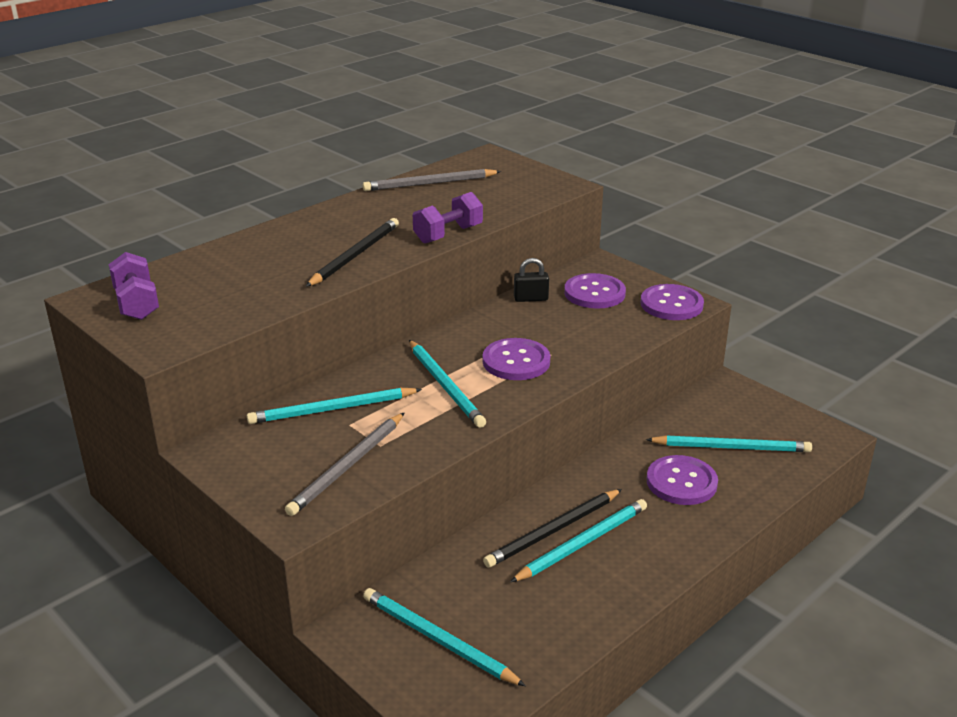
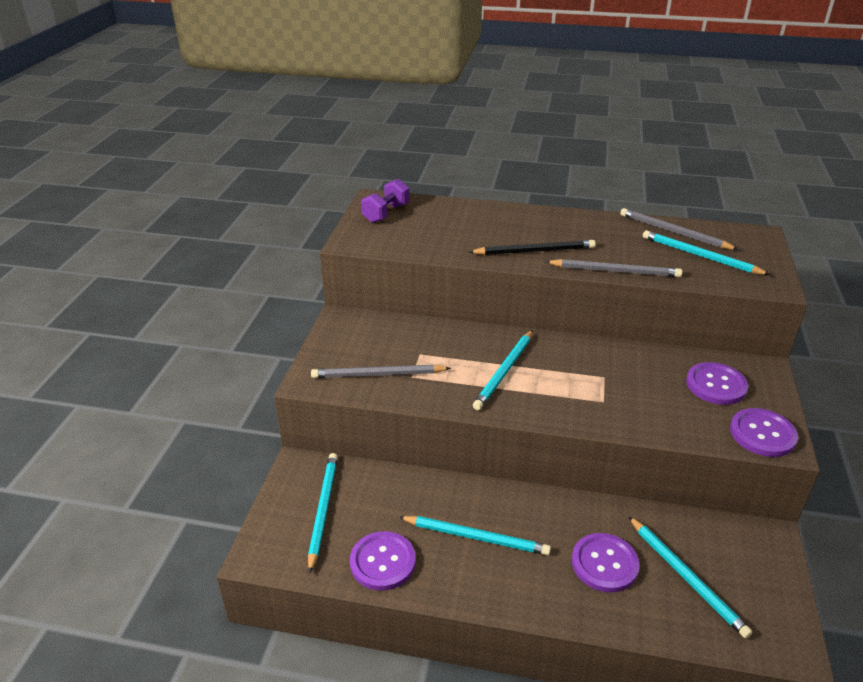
camera: 55 degrees right, 5 degrees up
turquoise pencil [247,388,422,424] -> turquoise pencil moved to [643,230,770,275]
purple dumbbell [413,192,483,243] -> grey pencil [546,259,682,277]
purple button [483,338,550,380] -> purple button moved to [350,531,416,591]
black pencil [483,489,622,568] -> none
black padlock [514,258,549,302] -> none

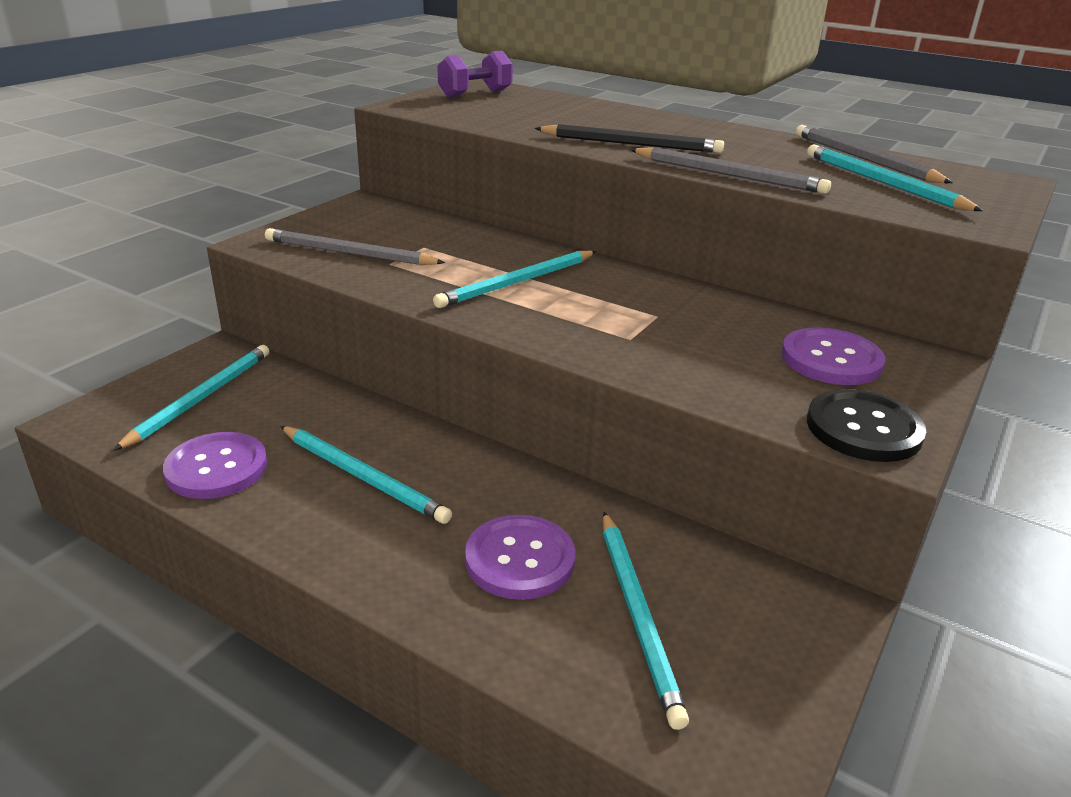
camera: 20 degrees right, 5 degrees down
purple button [730,408,798,457] -> black button [807,389,926,462]

